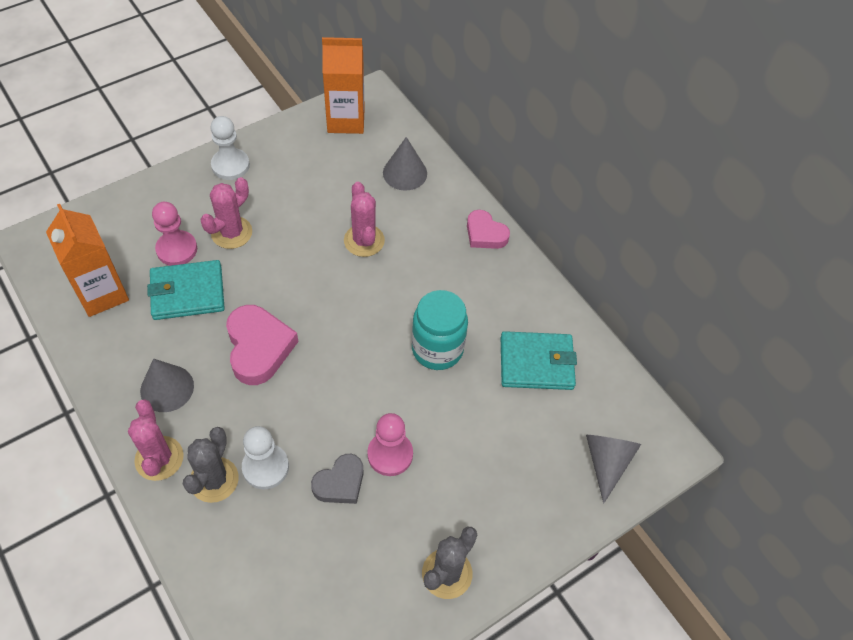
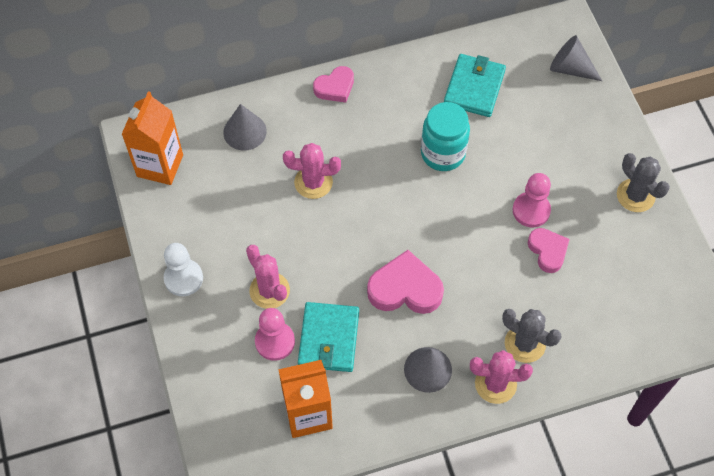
camera: 70 degrees left, 5 degrees up
white pawn [242,426,289,489] -> none
grey heart [311,454,364,504] -> pink heart [528,228,570,273]

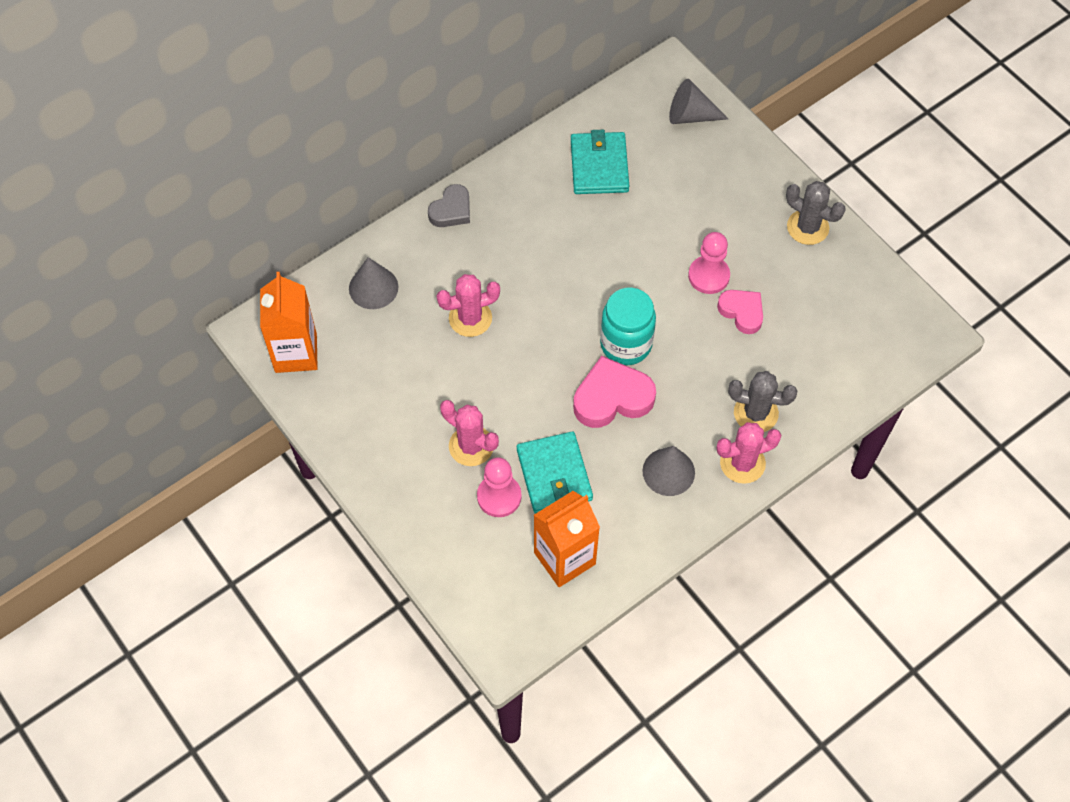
camera: 20 degrees left, 0 degrees up
white pawn [164,243,203,296] -> none
pink heart [313,66,354,103] -> grey heart [428,184,470,227]
turquoise jar [421,102,470,171] -> turquoise jar moved to [600,288,656,365]

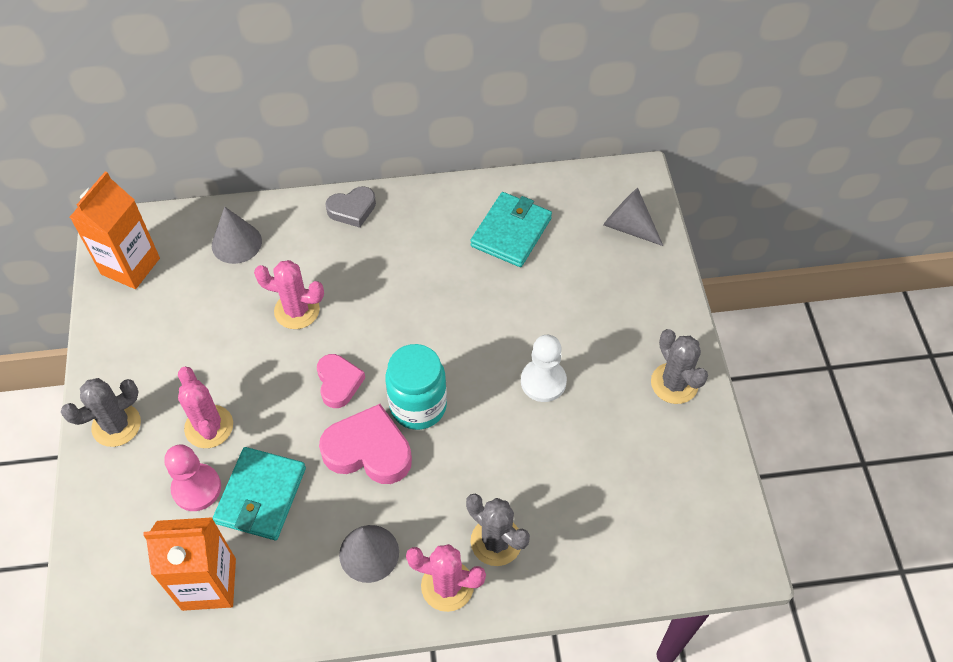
camera: 30 degrees right, 5 degrees down
pink pawn [688,232,730,294] -> white pawn [521,335,567,402]
pink heart [717,290,763,334] -> pink heart moved to [317,354,365,408]
none -> grey cactus [61,378,141,447]

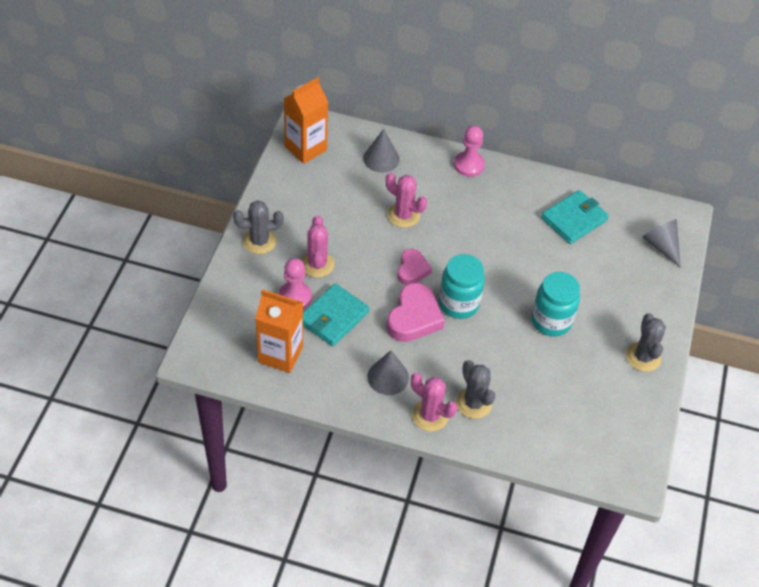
camera: 20 degrees right, 5 degrees down
pink heart [319,404,412,484] -> pink heart turned 75 degrees clockwise [387,283,445,342]
grey heart [325,186,376,228] -> pink pawn [454,126,485,177]
white pawn [521,335,567,402] -> turquoise jar [532,272,580,337]

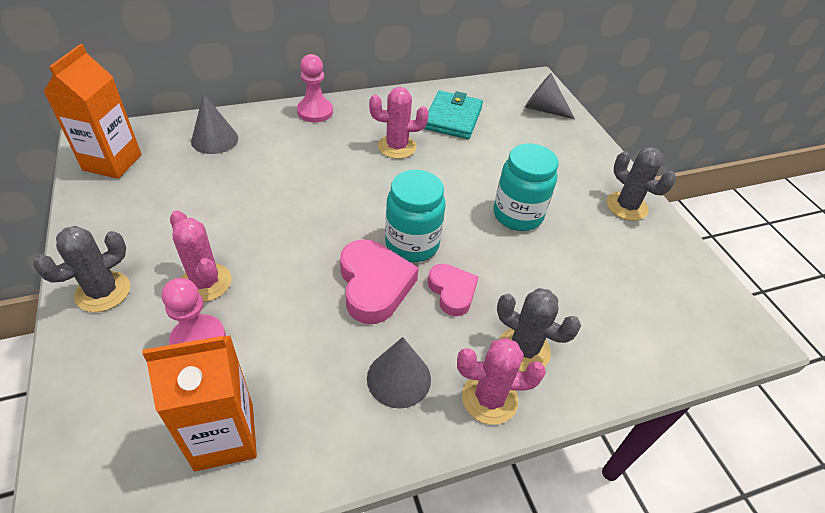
camera: 35 degrees left, 5 degrees down
turquoise wallet [303,283,369,346] -> none
pink cactus [386,173,427,228] -> pink cactus moved to [369,87,429,159]
pink heart [397,249,432,285] -> pink heart moved to [428,264,479,316]

